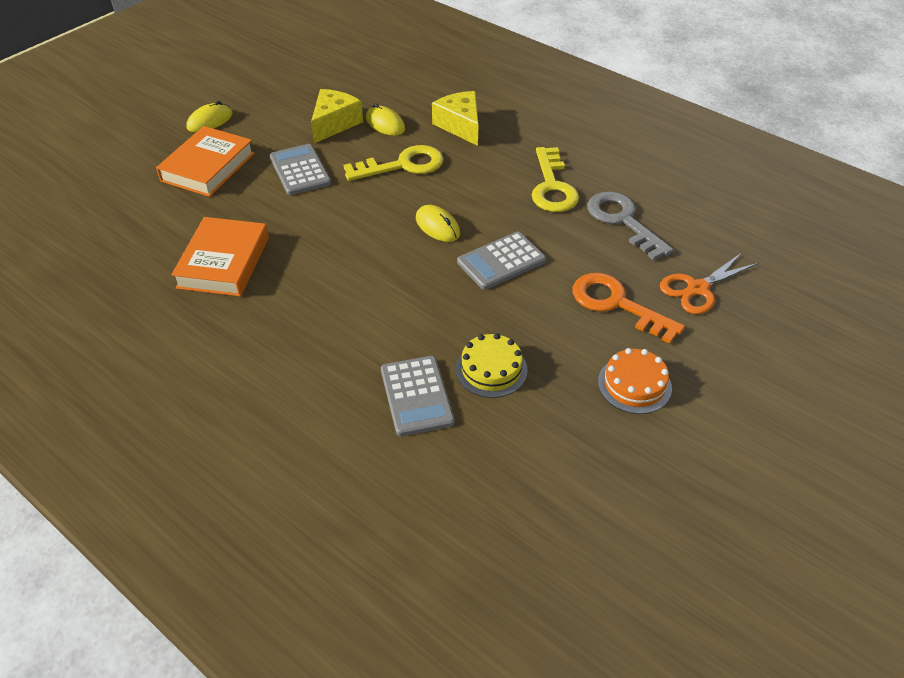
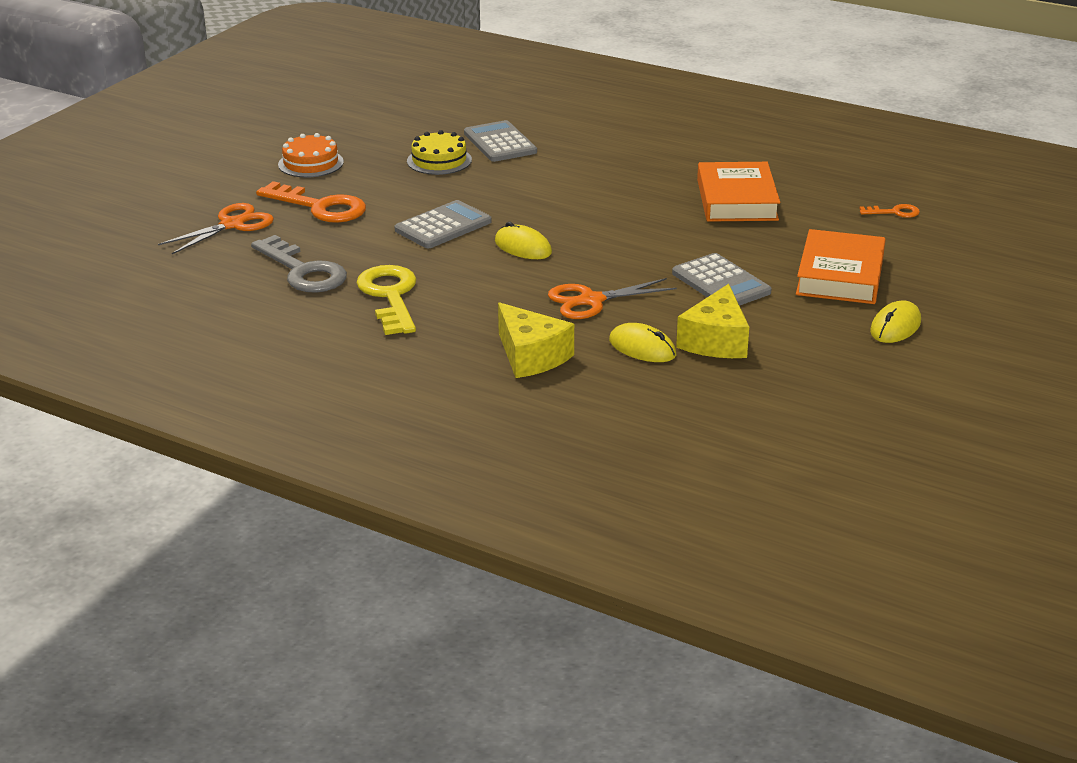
camera: 170 degrees right, 15 degrees down
yellow key [344,145,444,181] -> orange scissors [548,278,677,319]
none -> orange key [859,204,920,218]

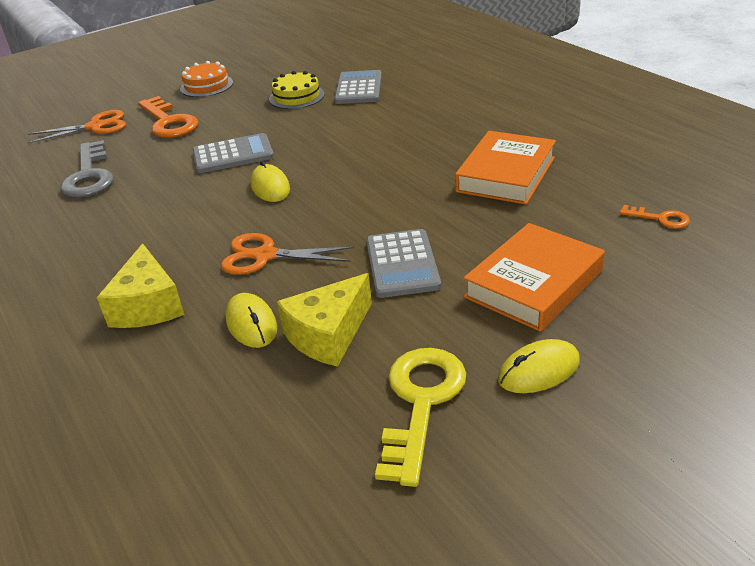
camera: 30 degrees right, 5 degrees up
yellow key [356,265,417,335] -> yellow key moved to [375,348,466,487]

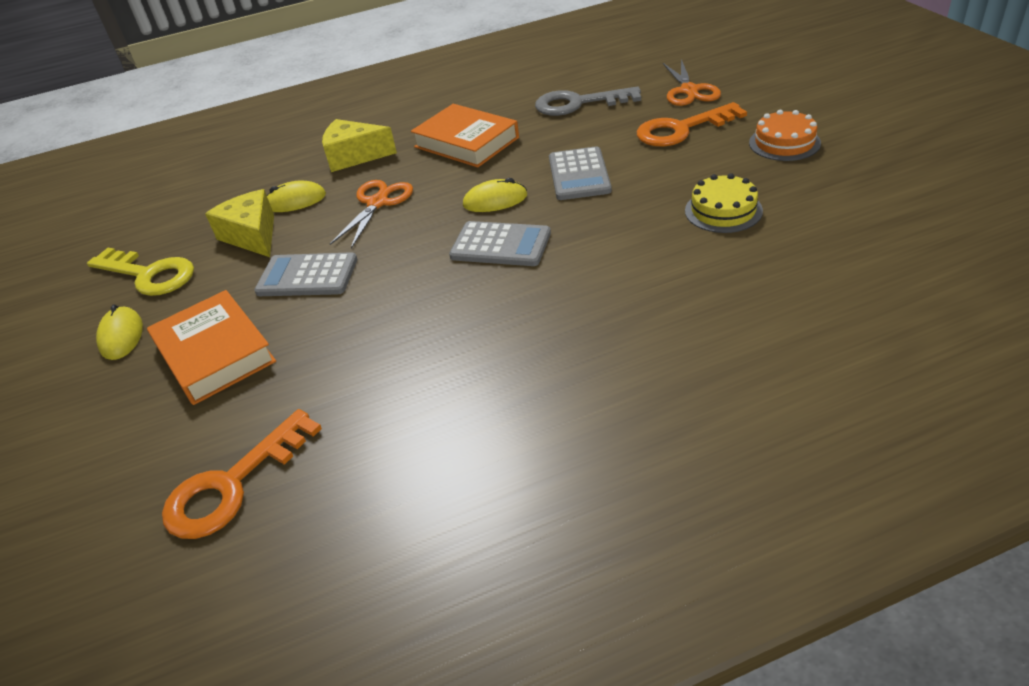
camera: 105 degrees right, 5 degrees up
grey calculator [334,70,382,104] -> grey calculator moved to [449,221,551,266]
orange book [455,131,556,205] -> orange book moved to [411,104,519,168]
orange key [620,205,690,228] -> orange key [162,409,322,539], size x2.06

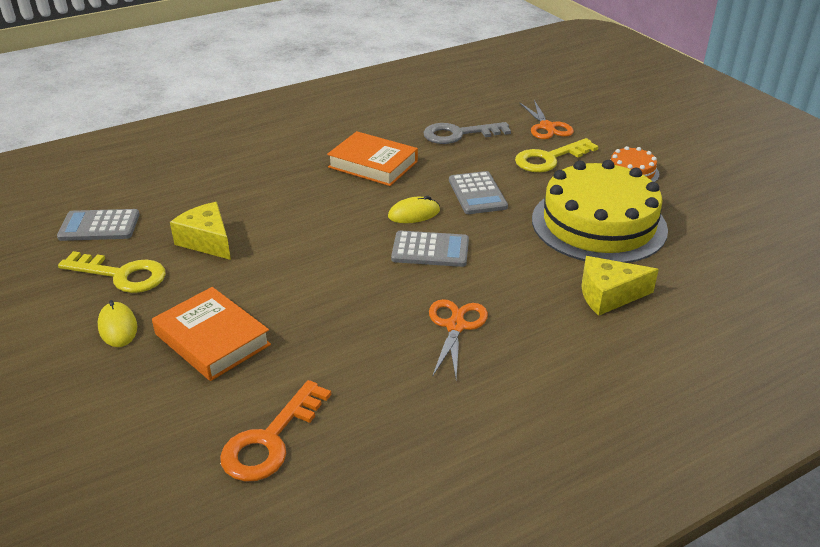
camera: 15 degrees left, 5 degrees down
grey calculator [254,252,357,296] -> grey calculator moved to [57,209,140,241]
yellow mouse [267,181,326,212] -> none
yellow cheese [322,119,397,172] -> yellow cheese moved to [582,256,659,316]
orange scissors [330,180,413,249] -> orange scissors moved to [429,299,488,379]
orange key [637,102,747,147] -> yellow key [515,138,599,172]
yellow cake [685,173,763,233] -> yellow cake [532,160,668,263], size x2.28

